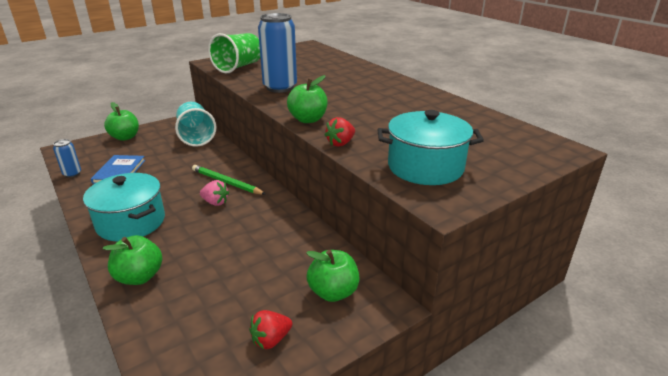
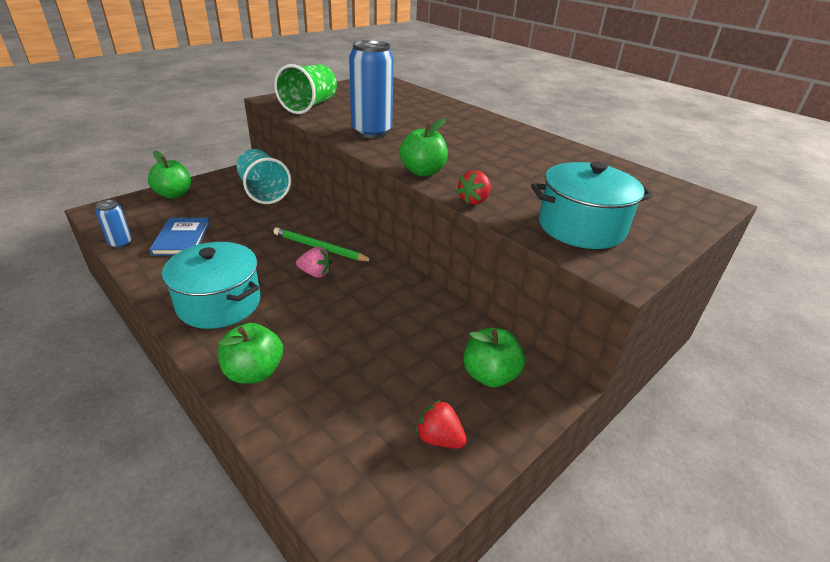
camera: 10 degrees left, 5 degrees up
red strawberry [249,310,292,349] -> red strawberry turned 75 degrees clockwise [416,400,467,448]

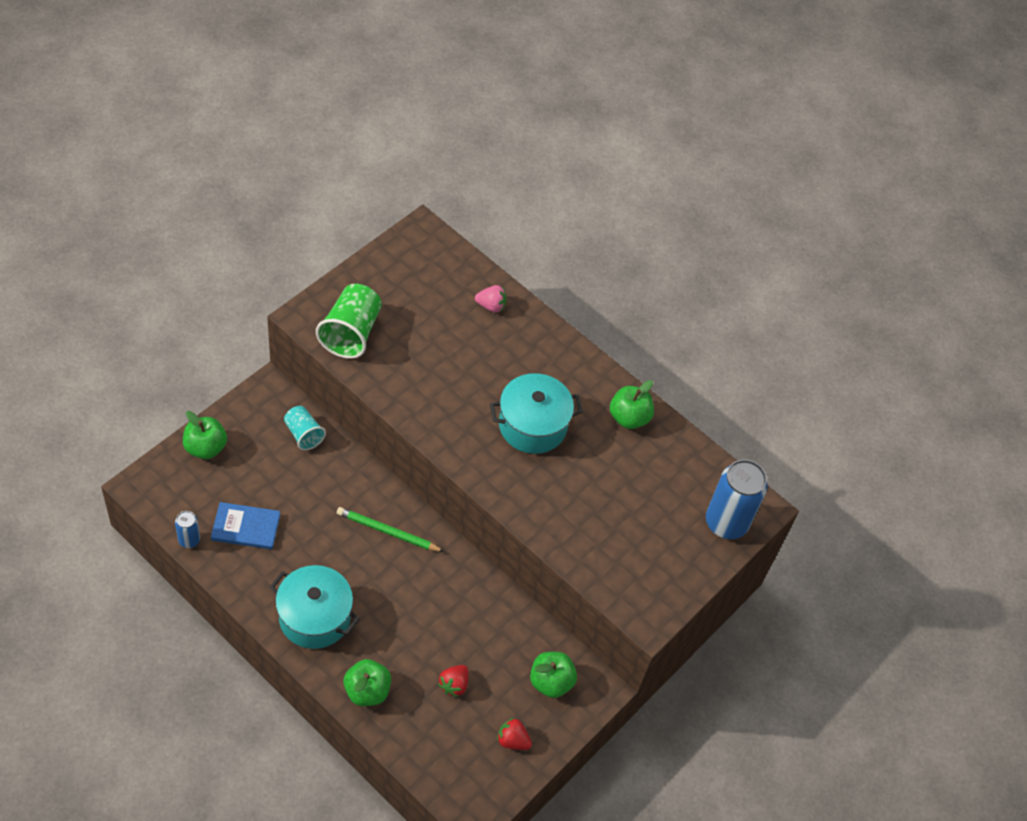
camera: 10 degrees left, 20 degrees up
blue book [149,218,210,255] -> blue book turned 75 degrees counterclockwise [211,502,280,549]
turquoise cup [236,149,291,204] -> turquoise cup [284,406,326,450], size x0.61
pink strawberry [296,247,332,278] -> pink strawberry moved to [475,285,506,313]
blue can [349,40,394,138] -> blue can moved to [706,460,768,539]
green apple [399,118,448,176] -> green apple moved to [610,380,654,429]
red strawberry [457,170,491,205] -> red strawberry moved to [438,665,469,697]
turquoise pot [531,161,653,249] -> turquoise pot moved to [490,373,583,454]

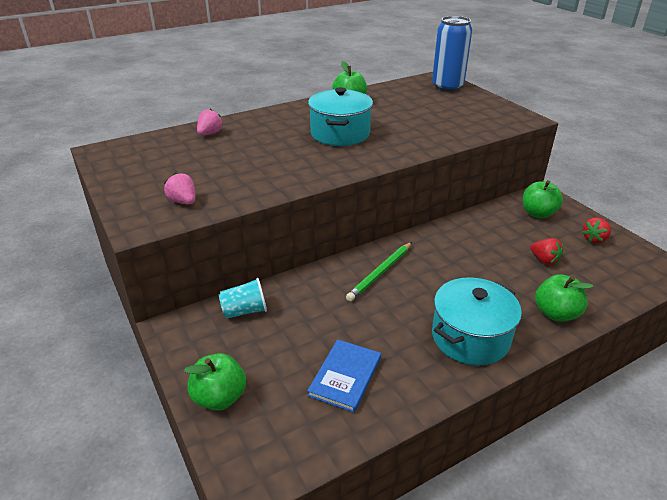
camera: 65 degrees left, 20 degrees down
blue can [175,511,200,548] -> none
green cup [316,284,382,359] -> pink strawberry [164,173,195,205]

